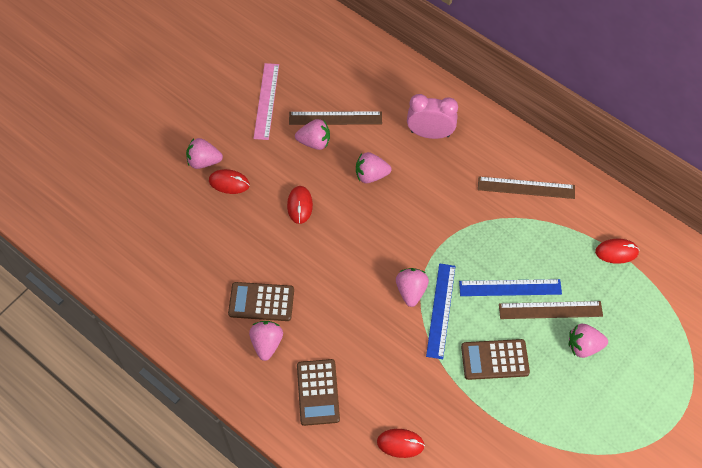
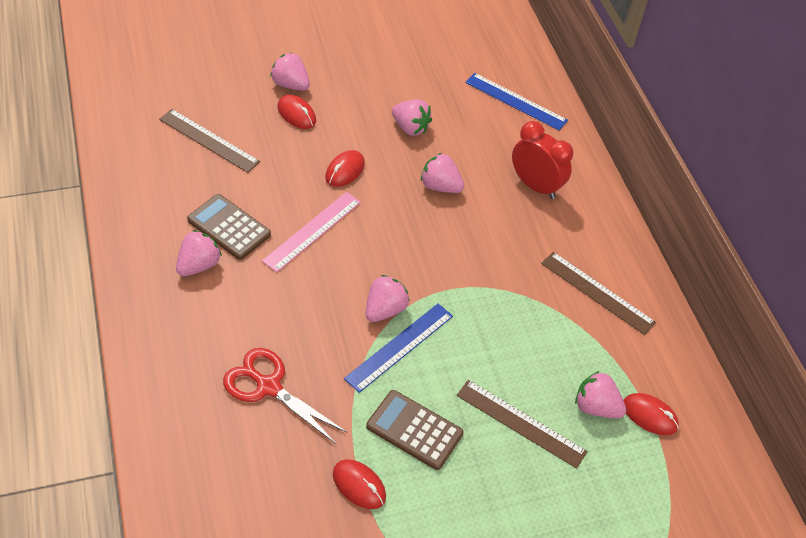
camera: 30 degrees right, 10 degrees down
pink ruler [253,63,279,140] -> pink ruler moved to [262,192,361,272]
brown ruler [289,111,382,125] -> brown ruler moved to [159,109,260,173]
brown calculator [297,359,340,426] -> none
red mouse [377,429,425,458] -> red mouse moved to [333,459,386,509]
pink clock [407,94,458,139] -> red clock [512,121,573,199]
blue ruler [459,279,562,296] -> blue ruler moved to [465,73,568,130]
pink strawberry [569,324,608,358] -> pink strawberry moved to [575,371,626,418]
none -> red scissors [223,348,347,444]

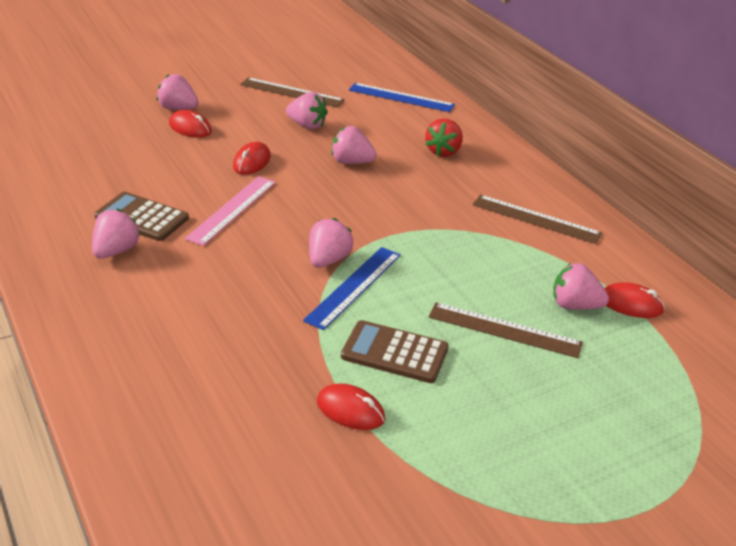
camera: 10 degrees left, 15 degrees down
brown ruler [159,109,260,173] -> brown ruler moved to [240,77,345,107]
red scissors [223,348,347,444] -> none
red clock [512,121,573,199] -> red strawberry [425,118,463,157]

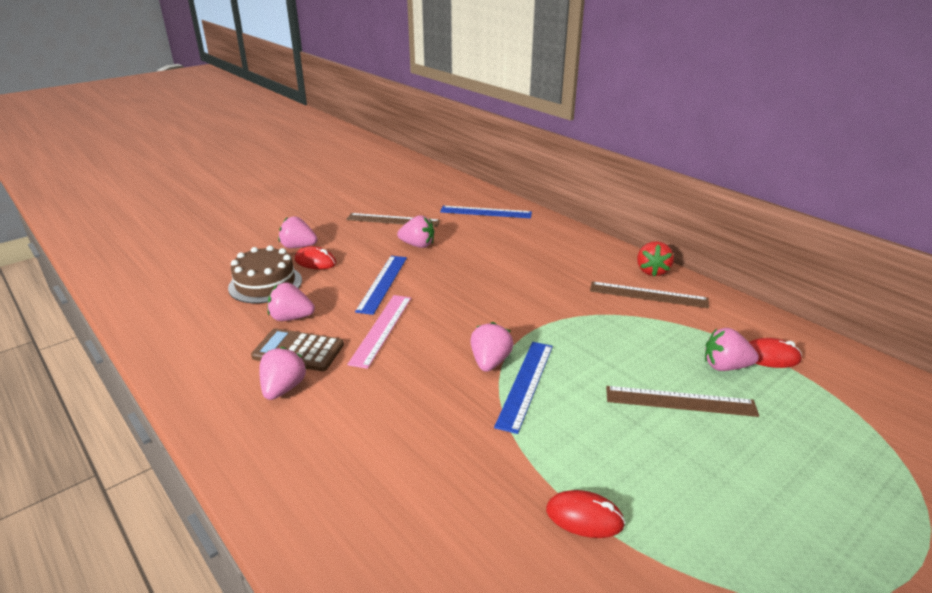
camera: 10 degrees left, 5 degrees down
red mouse [233,142,271,175] -> blue ruler [355,256,407,315]
pink strawberry [331,126,377,164] -> pink strawberry moved to [268,282,315,321]
brown calculator [341,320,449,383] -> none
red strawberry [425,118,463,157] -> red strawberry moved to [637,241,674,276]
none -> brown cake [228,245,302,303]

